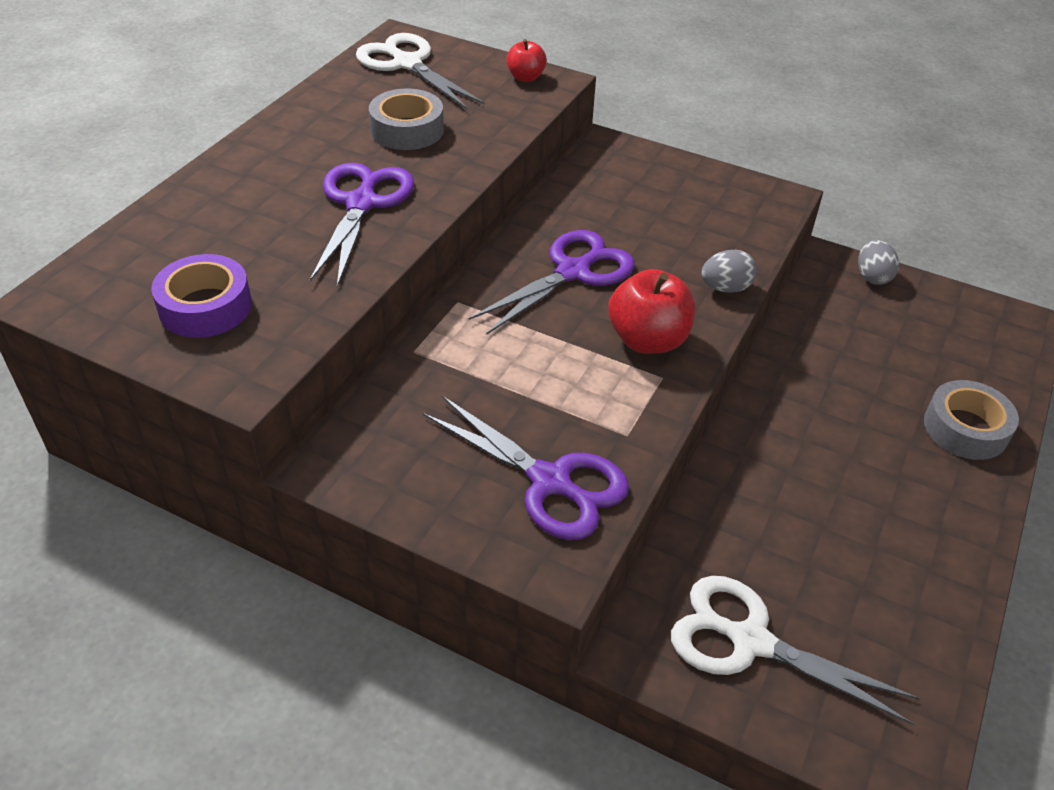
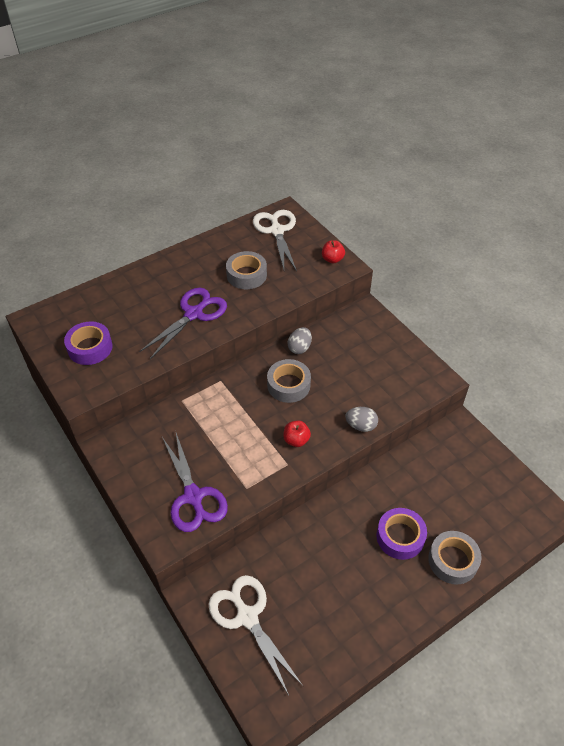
camera: 30 degrees right, 5 degrees up
purple scissors [469,230,635,335] -> grey tape [267,359,311,403]
red apple [608,269,695,354] -> red apple [283,421,311,447], size x0.58
grey egg [858,240,899,285] -> grey egg moved to [288,327,312,354]
none -> purple tape [377,508,427,560]

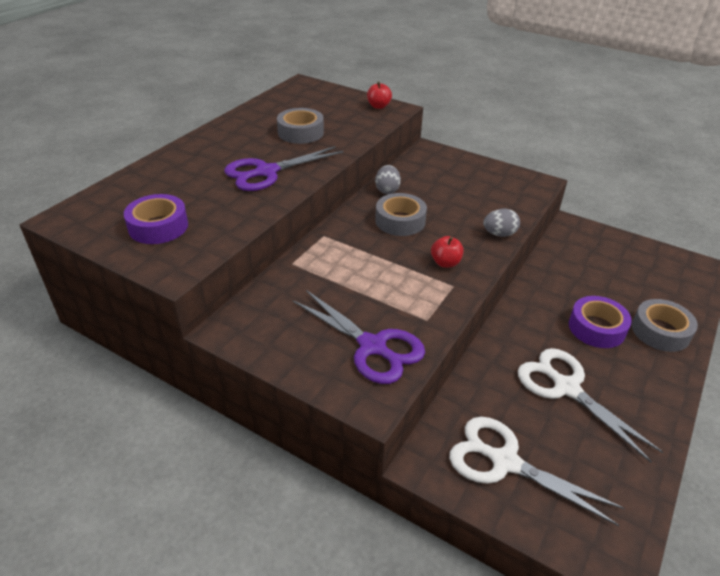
camera: 25 degrees left, 10 degrees down
purple scissors [139,288,227,359] -> purple scissors turned 135 degrees counterclockwise [224,146,343,191]
white scissors [253,210,297,271] -> white scissors moved to [518,348,664,462]

